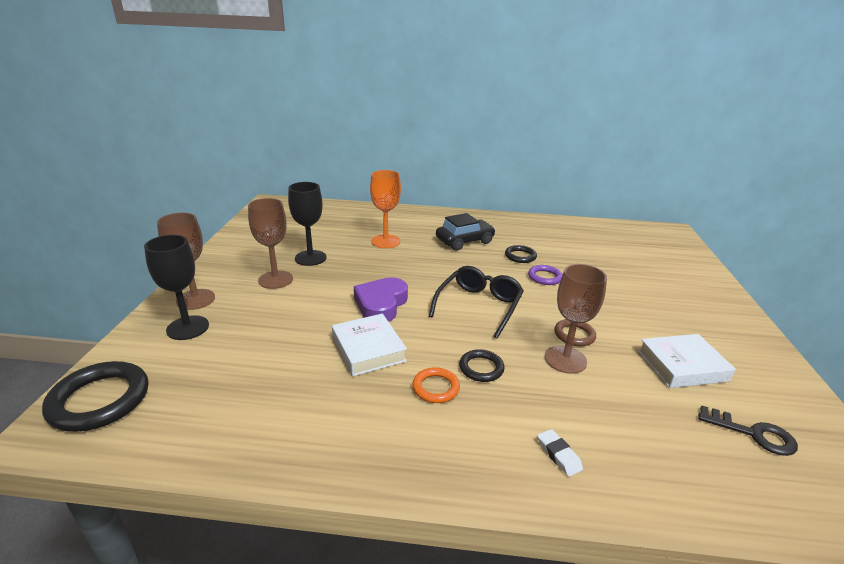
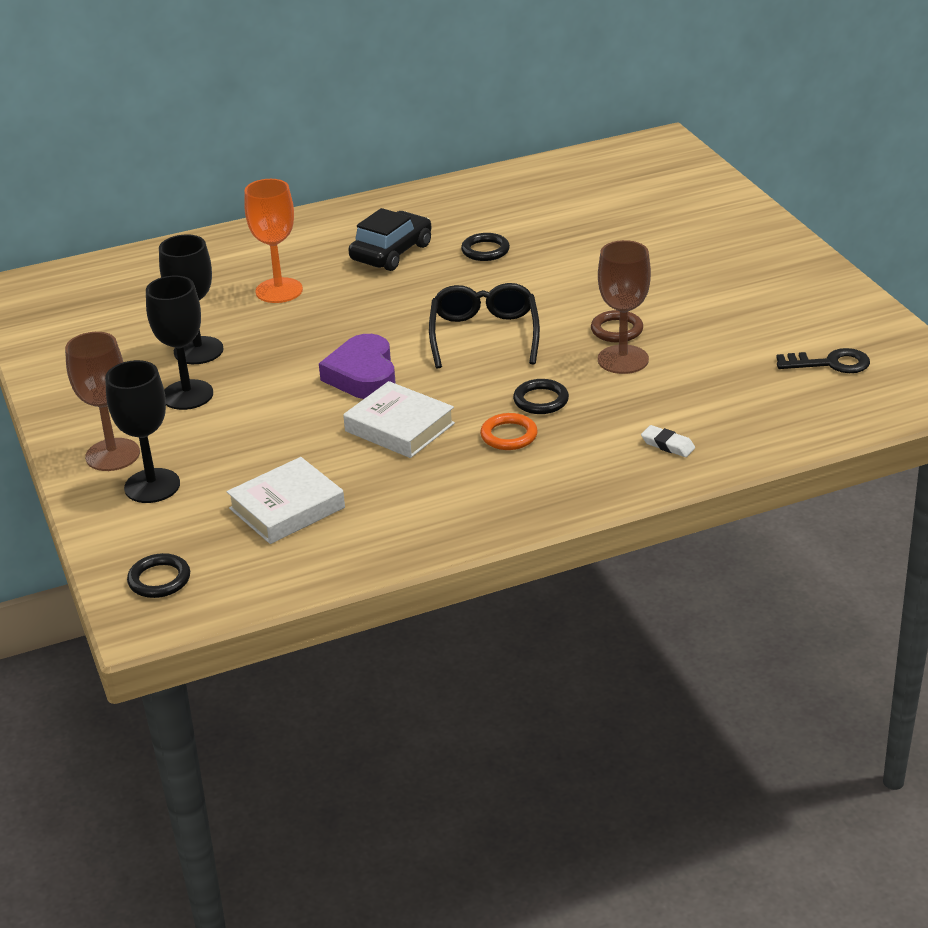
camera: 25 degrees left, 5 degrees up
black ring [42,361,149,432] -> black ring [127,553,190,598], size x0.55
brown goblet [248,198,293,289] -> black goblet [146,276,213,410]
purple ring [528,265,563,285] -> none
white book [638,334,736,388] -> white book moved to [227,457,345,544]

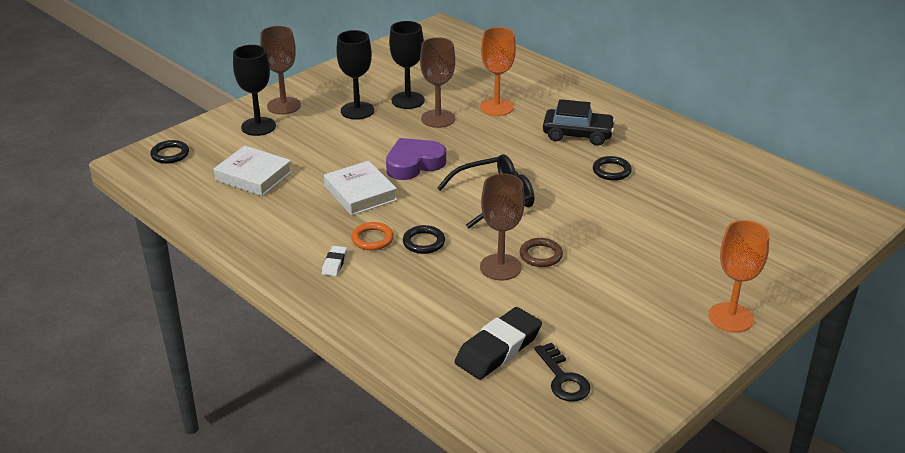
camera: 65 degrees right, 0 degrees up
white book [343,381,455,458] -> white book turned 45 degrees counterclockwise [324,161,397,216]
white eraser [641,425,695,457] -> white eraser moved to [322,246,347,276]
none -> brown goblet [420,37,455,128]
none -> black eraser [455,307,542,380]
none -> orange goblet [709,220,770,333]

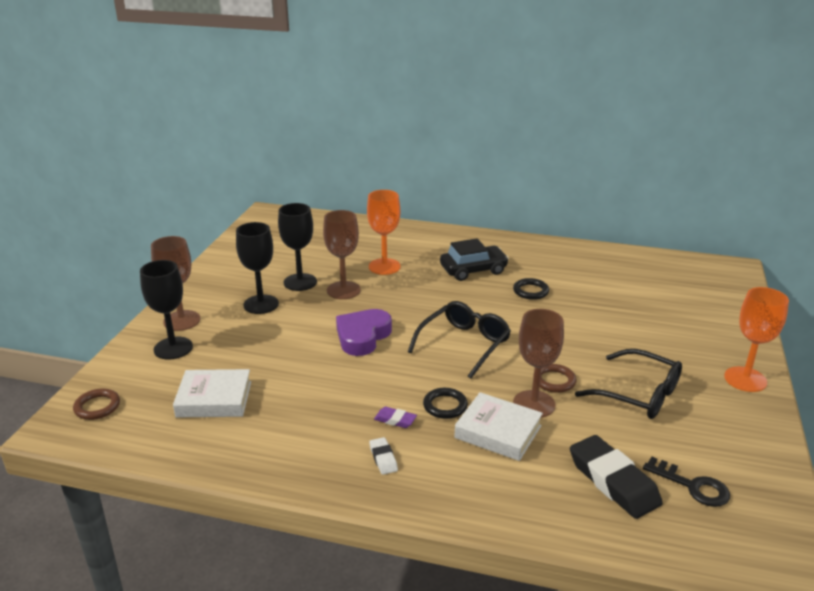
camera: 30 degrees left, 5 degrees down
black ring [150,140,189,164] -> brown ring [73,389,120,420]
white book [324,161,397,216] -> white book moved to [454,392,543,461]
orange ring [351,222,394,250] -> purple eraser [374,407,417,428]
black eraser [455,307,542,380] -> black eraser turned 45 degrees counterclockwise [570,435,663,519]
none -> black glasses [575,349,682,419]

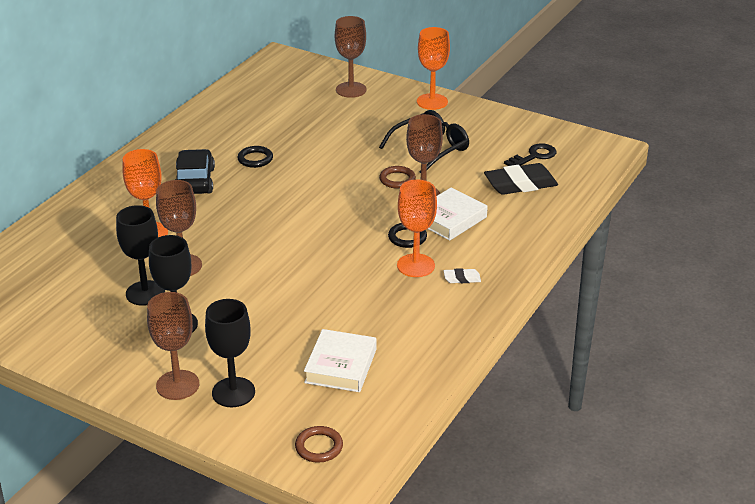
camera: 75 degrees left, 5 degrees up
purple heart [336,309,392,356] -> none
purple eraser [374,407,417,428] -> orange goblet [397,180,437,277]
black glasses [408,301,511,379] -> none
none -> brown goblet [335,16,367,98]

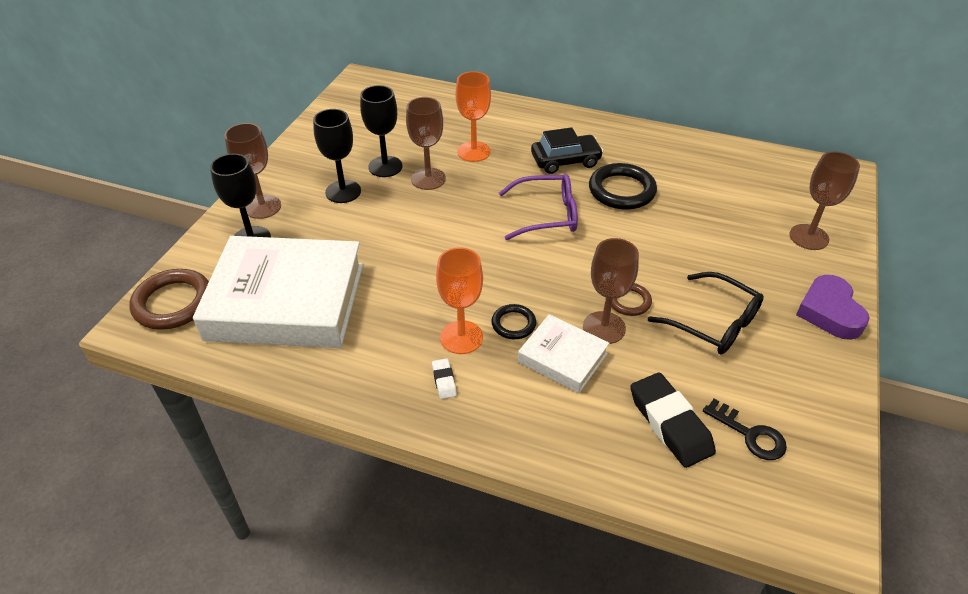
camera: 80 degrees right, 10 degrees up
black ring [238,146,273,168] -> black ring [589,163,657,210], size x1.80
brown ring [295,426,343,463] -> brown ring [129,269,209,330], size x1.80
white book [304,329,376,392] -> white book [193,236,363,348], size x2.07
orange goblet [417,27,450,110] -> purple heart [796,275,870,340]
none -> purple glasses [499,174,578,240]

